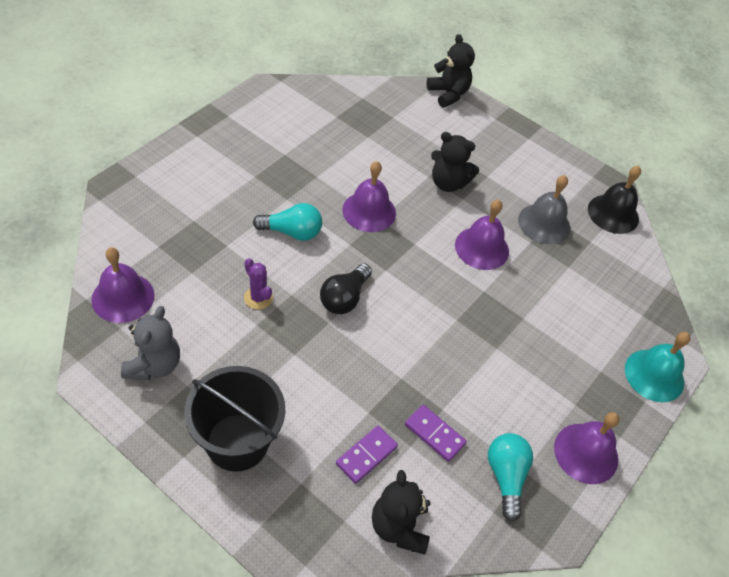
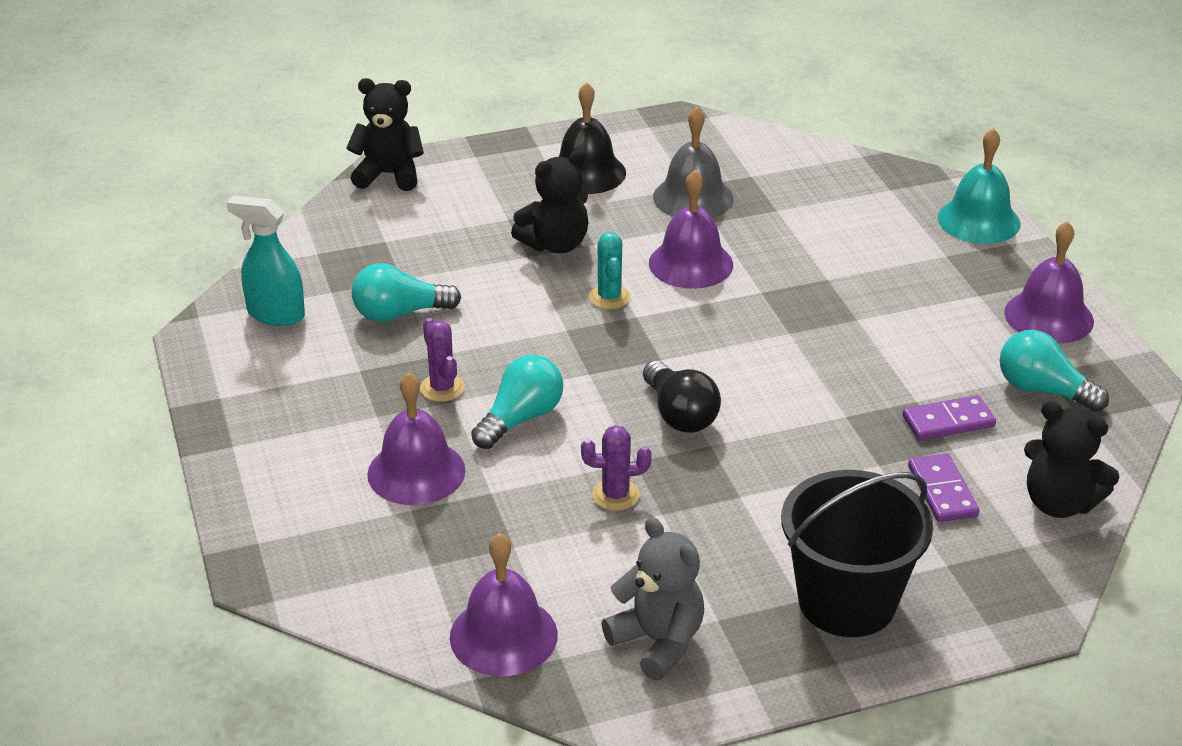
camera: 50 degrees left, 15 degrees down
purple bell [342,161,396,232] -> purple bell moved to [367,372,466,505]
black bell [588,166,641,234] -> black bell moved to [558,82,626,194]
none -> turquoise spray bottle [227,195,305,326]
none -> turquoise light bulb [352,263,461,322]
none -> purple cactus [420,318,465,402]
none -> turquoise cactus [589,232,631,309]

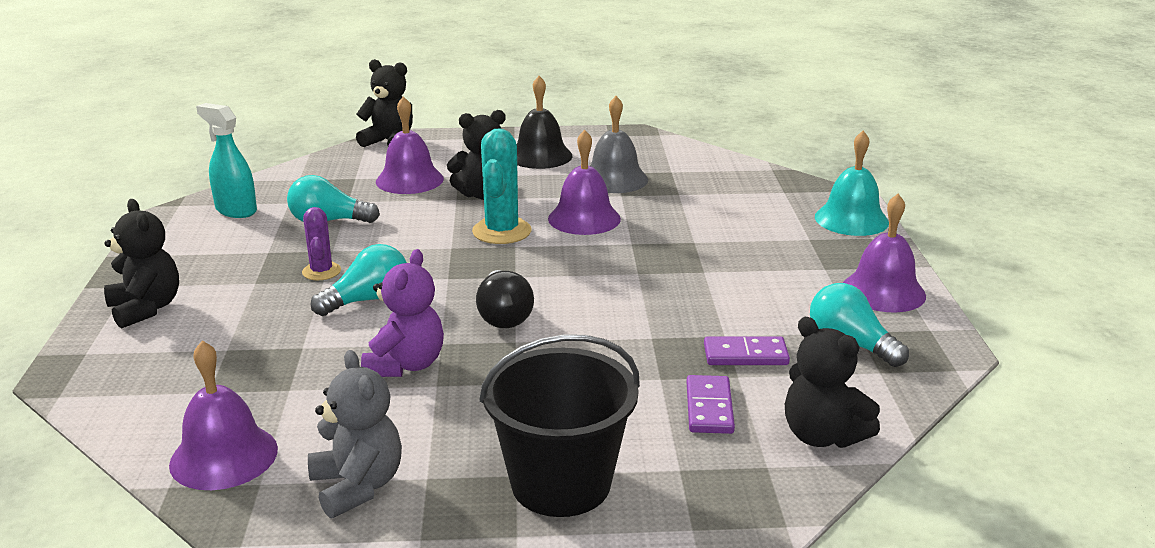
camera: 15 degrees right, 10 degrees down
purple bell [367,372,466,505] -> purple bell moved to [376,96,444,194]
purple cactus [581,425,652,511] -> purple teddy bear [361,249,444,377]
turquoise cactus [589,232,631,309] -> turquoise cactus [472,128,532,244], size x1.66
none -> black teddy bear [104,199,179,329]

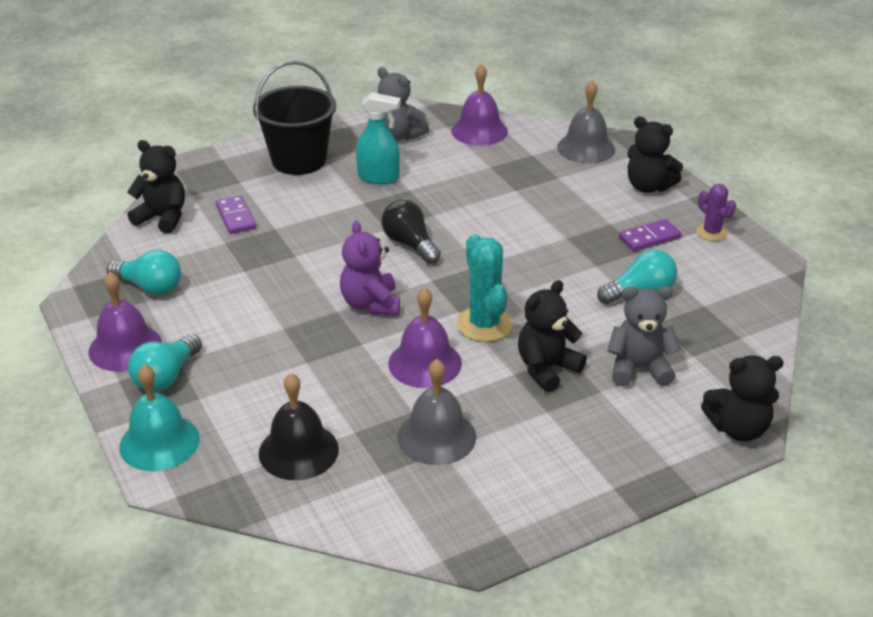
camera: 155 degrees right, 10 degrees up
turquoise spray bottle [196,103,257,218] -> turquoise spray bottle moved to [356,92,401,184]
purple cactus [302,207,341,280] -> purple cactus moved to [696,184,736,241]
turquoise light bulb [311,244,407,316] -> turquoise light bulb moved to [128,334,202,392]
purple teddy bear [361,249,444,377] -> purple teddy bear moved to [340,221,400,315]
purple bell [376,96,444,194] -> grey teddy bear [607,286,681,386]
black bell [517,76,572,169] -> black bell moved to [259,373,339,480]
purple domino [704,337,790,365] -> purple domino moved to [619,219,682,251]
none -> grey bell [557,81,615,164]

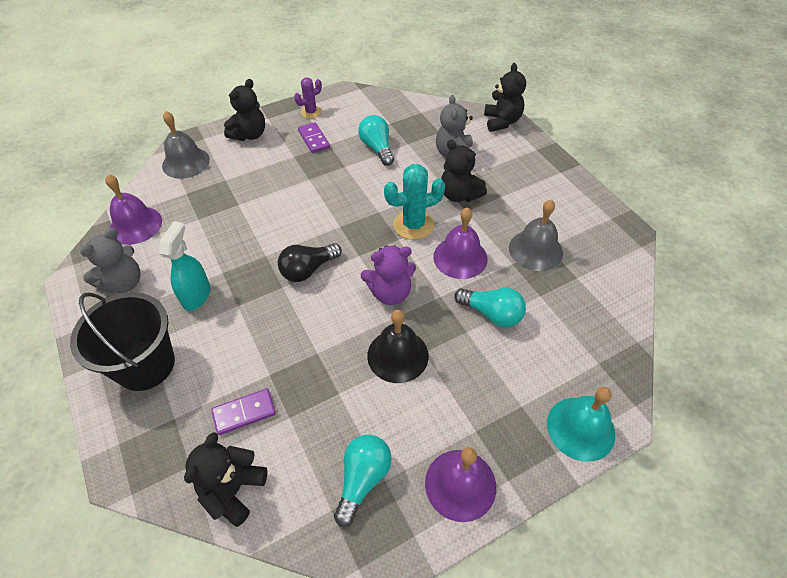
camera: 90 degrees left, 15 degrees up
turquoise light bulb [128,334,202,392] -> turquoise light bulb moved to [454,288,526,328]
black bell [259,373,339,480] -> black bell moved to [367,310,429,383]

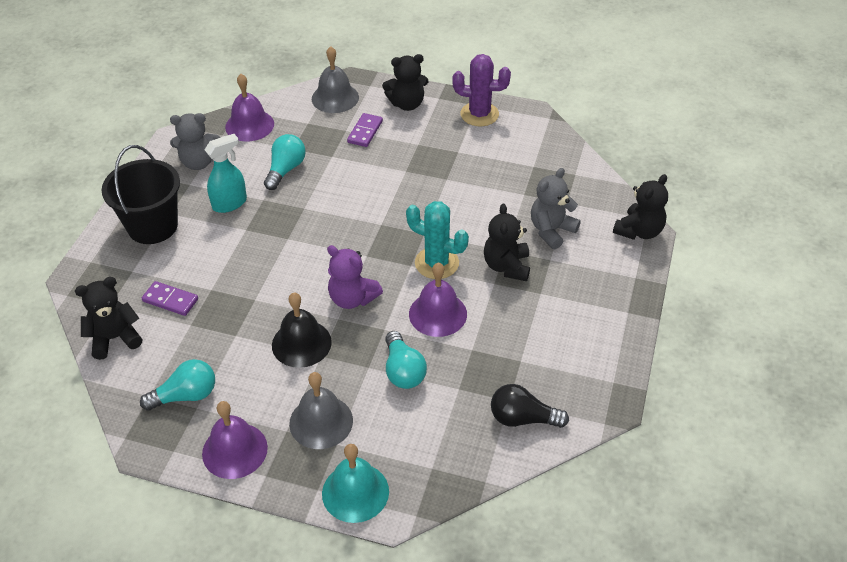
camera: 45 degrees right, 5 degrees down
black light bulb [278,243,342,282] -> black light bulb moved to [491,384,569,428]
purple cactus [294,77,322,118] -> purple cactus [452,54,511,126], size x1.66
purple domino [298,122,330,153] -> purple domino moved to [347,113,383,147]
turquoise light bulb [358,115,394,166] -> turquoise light bulb moved to [264,134,306,190]
grey bell [509,200,563,271] -> grey bell moved to [289,372,353,449]

